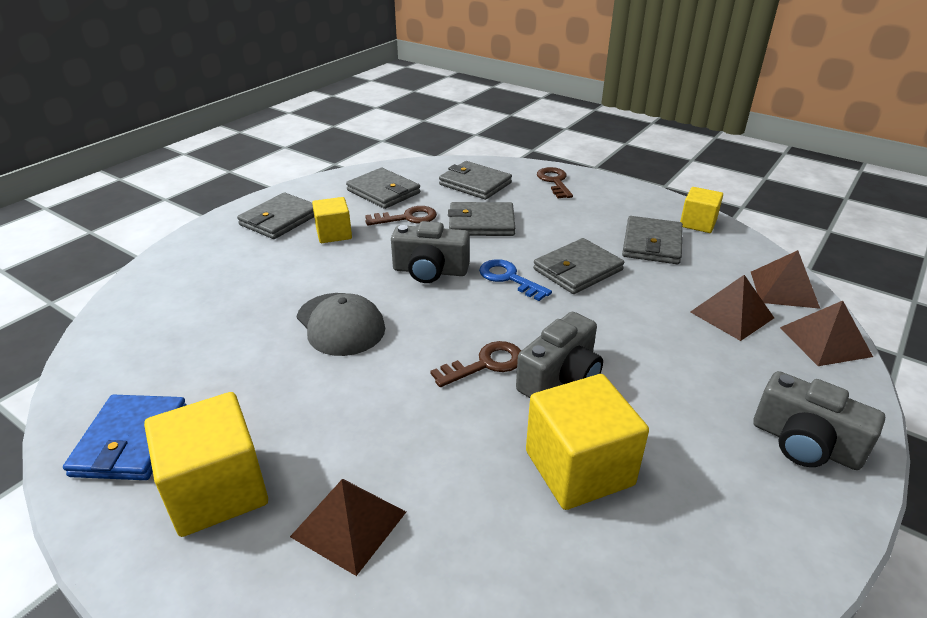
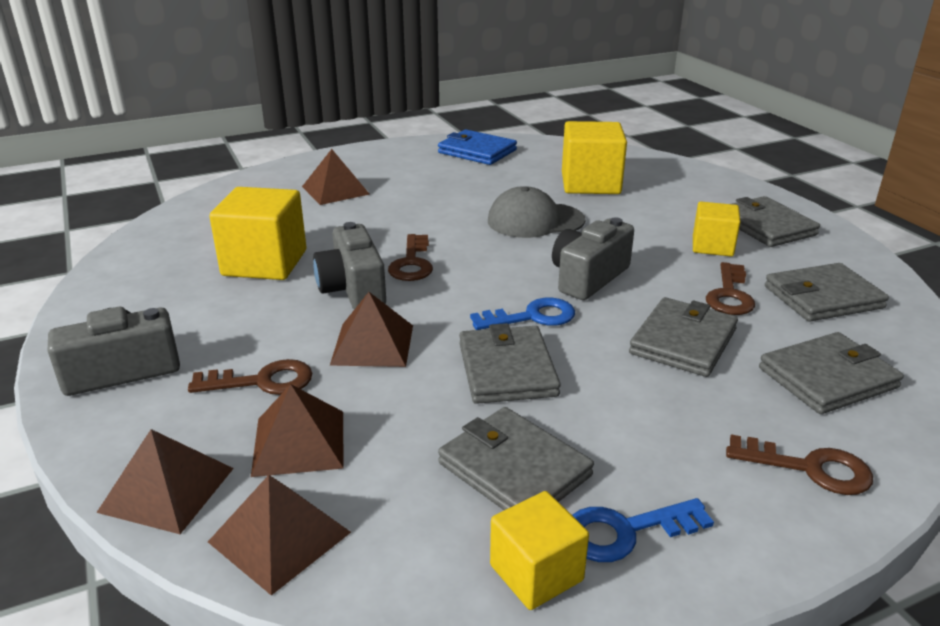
camera: 120 degrees right, 5 degrees down
yellow cube [144,392,268,537] -> yellow cube moved to [562,121,627,194]
none -> brown key [188,359,313,395]
none -> brown pyramid [330,292,413,367]
none -> blue key [572,498,714,562]

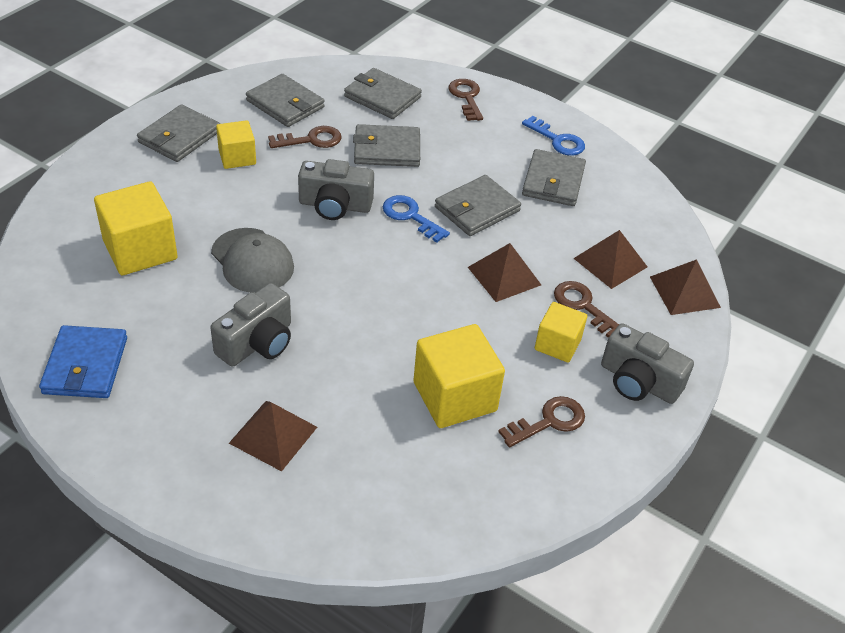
camera: 125 degrees left, 15 degrees up
brown pyramid [208,475,351,595] -> none
grey camera [313,222,386,309] -> grey camera moved to [210,283,291,367]
brown key [388,234,433,281] -> brown key moved to [498,396,585,447]
yellow cube [490,491,589,610] -> yellow cube moved to [535,302,587,363]

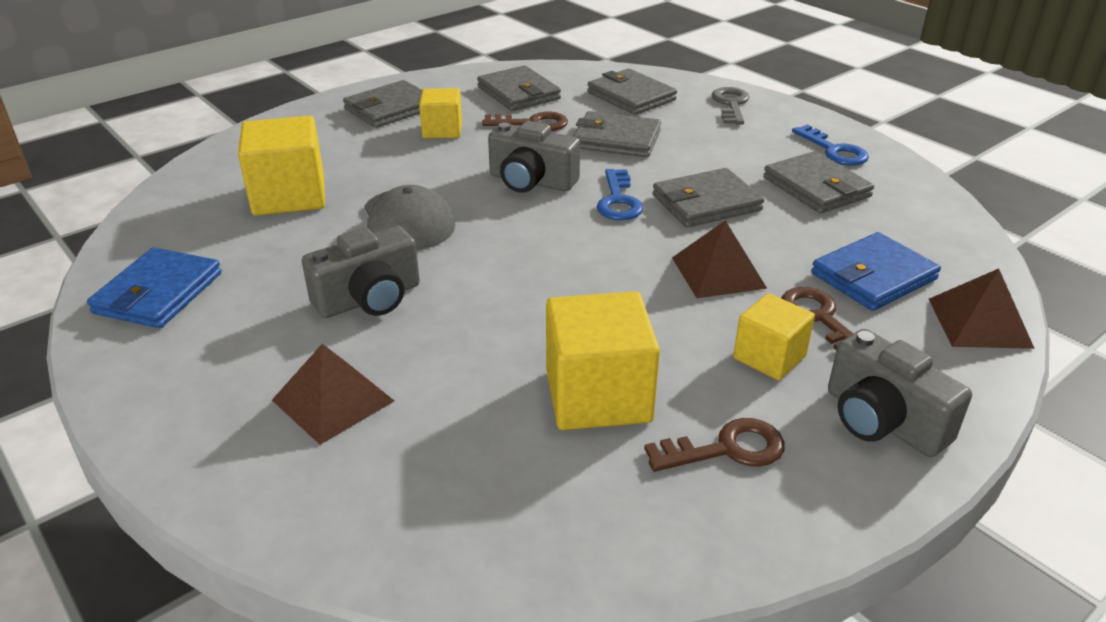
camera: 20 degrees right, 10 degrees down
blue key [383,195,450,242] -> blue key turned 150 degrees counterclockwise [597,169,643,220]
brown key [448,79,483,121] -> grey key [711,87,750,124]
grey wallet [522,149,586,206] -> grey wallet turned 60 degrees counterclockwise [763,151,874,213]
brown pyramid [573,230,647,289] -> blue wallet [811,232,941,311]

